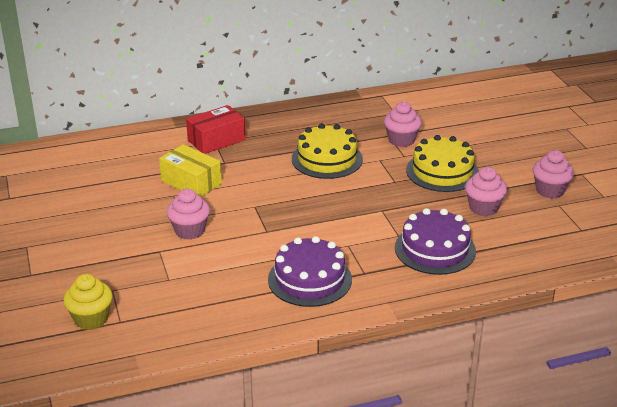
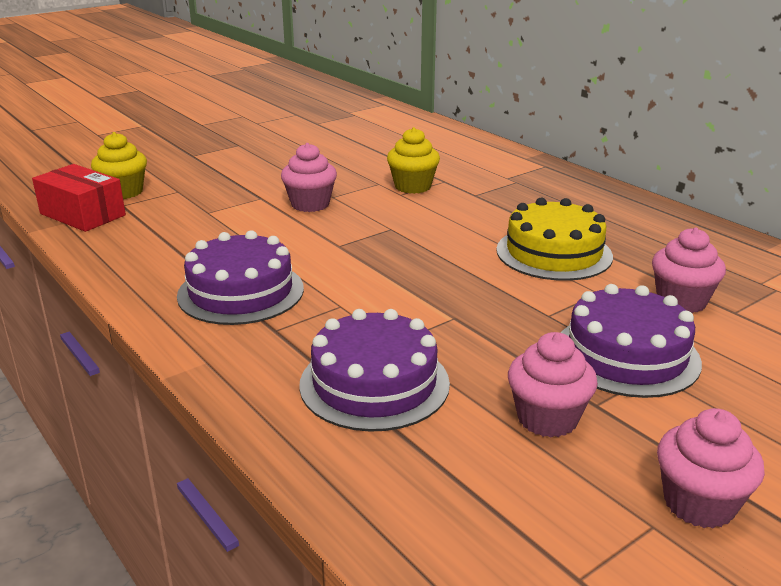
camera: 70 degrees right, 5 degrees down
yellow box [159,144,222,197] -> yellow cupcake [387,127,440,194]
red box [186,105,246,154] -> red box moved to [32,164,126,232]
yellow cake [406,135,479,192] -> purple cake [561,284,702,398]

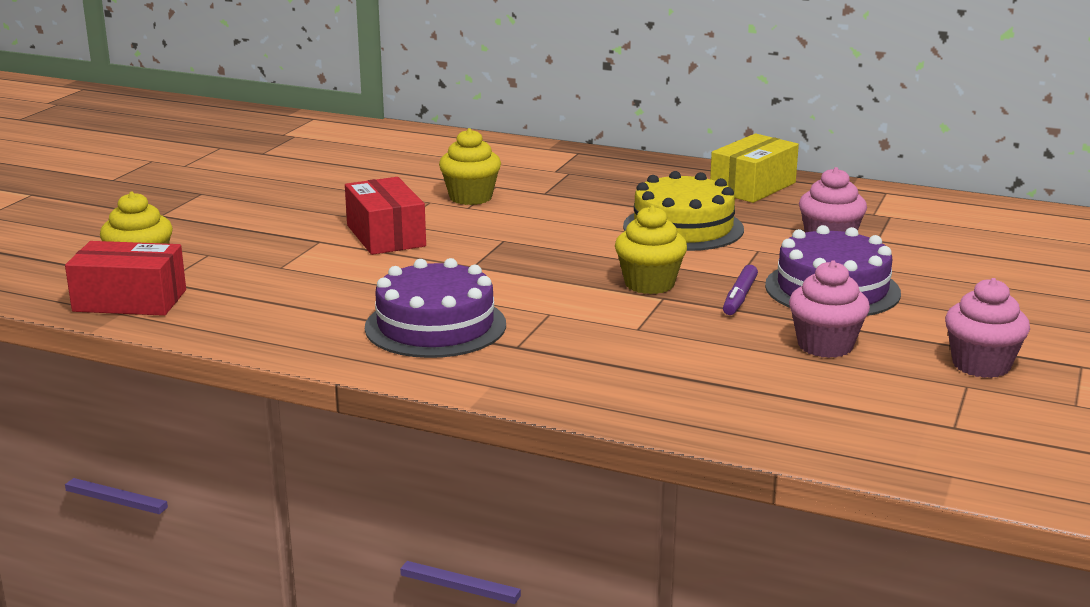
camera: 30 degrees left, 5 degrees down
pink cupcake [281,143,337,212] -> red box [345,177,426,255]
purple cake [299,309,450,432] -> none
none -> yellow cupcake [615,205,687,294]
none -> yellow box [710,133,799,203]
none -> purple marker [723,265,758,315]

